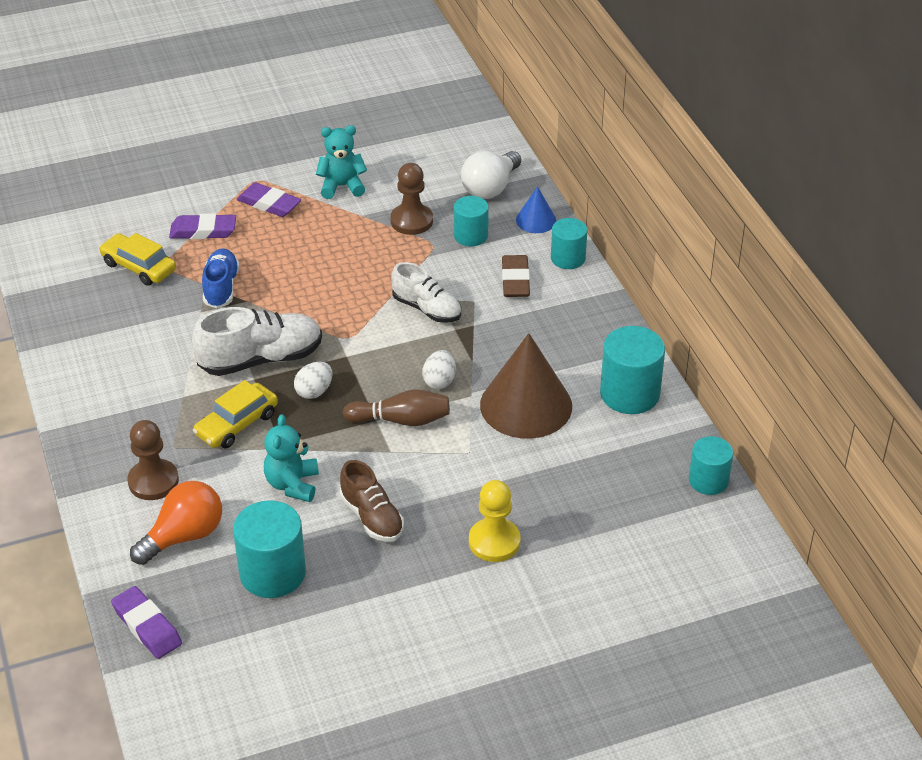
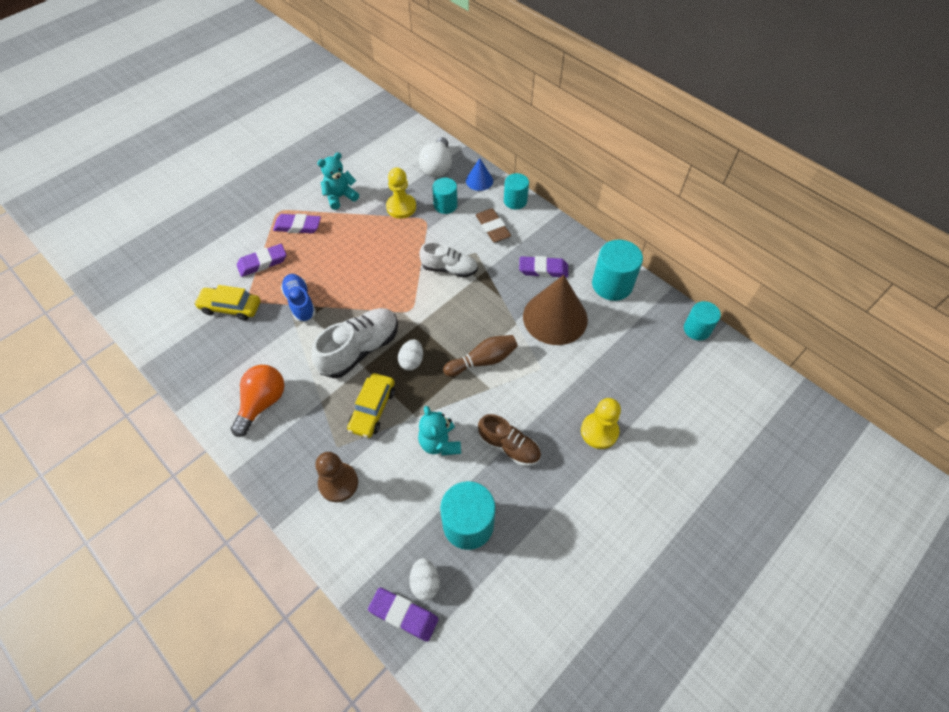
camera: 25 degrees left, 15 degrees up
orange light bulb [130,481,222,565] -> orange light bulb moved to [231,365,285,437]
brown pawn [390,163,433,235] -> yellow pawn [386,168,416,219]
white egg [422,350,456,389] -> white egg moved to [409,558,440,601]
none -> purple eraser [519,256,568,278]

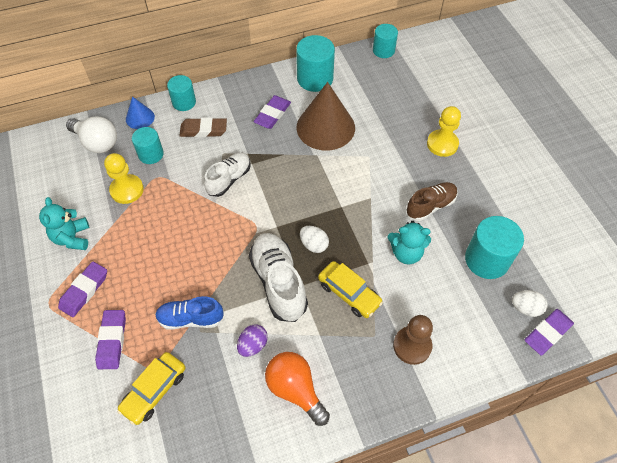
camera: 65 degrees left, 0 degrees up
brown bowling pin [443,335,518,377] -> none
none -> purple egg [237,325,268,357]

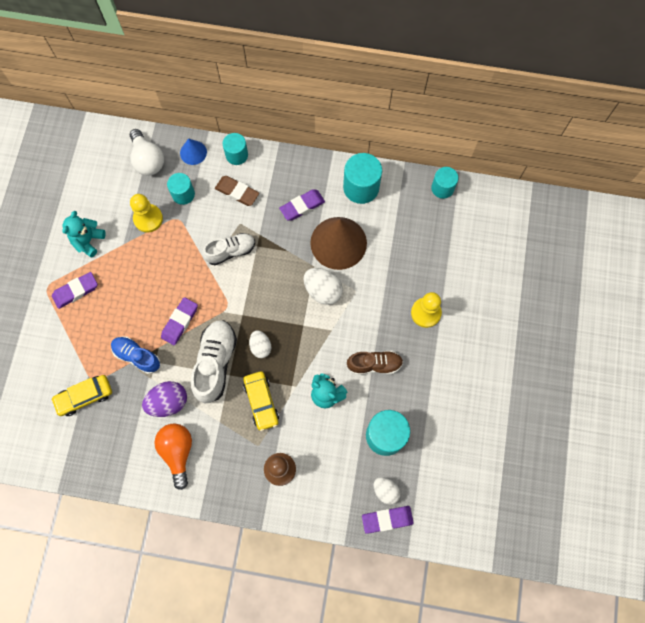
camera: 30 degrees right, 15 degrees up
purple eraser [95,310,126,369] -> purple eraser moved to [161,297,198,345]
purple egg [237,325,268,357] -> purple egg [142,381,187,417], size x1.54
none -> white egg [304,268,343,305]

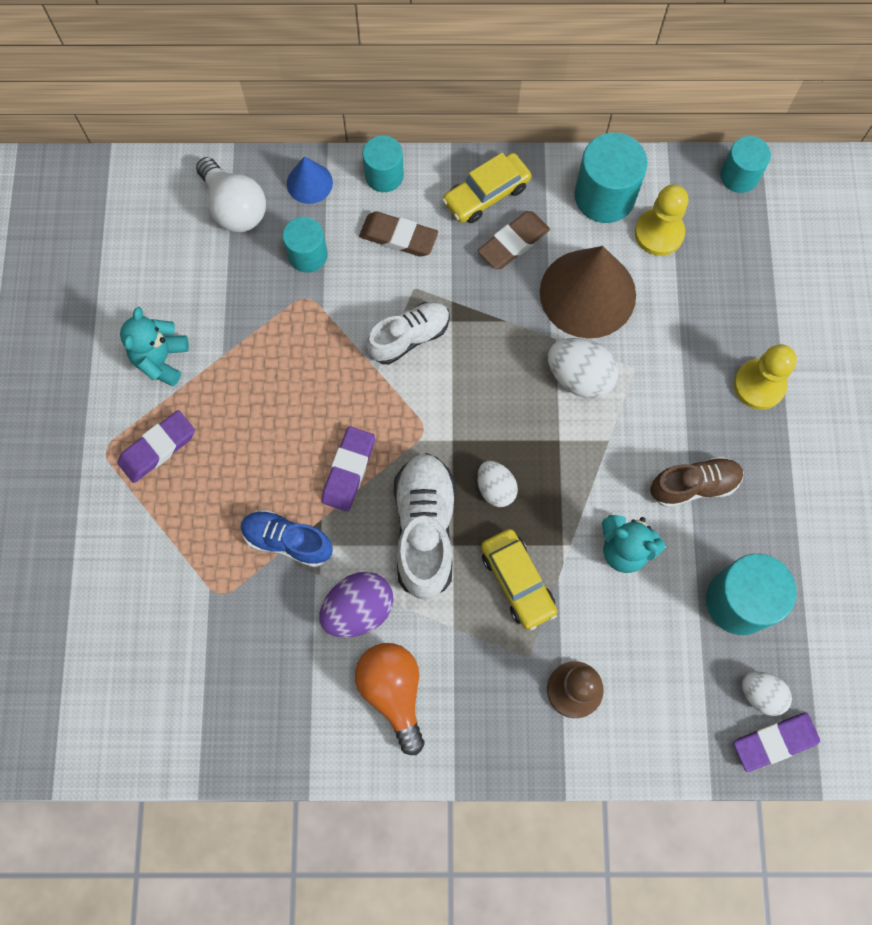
camera: 10 degrees left, 0 degrees up
yellow car [51,375,112,416] -> yellow car moved to [442,153,531,223]
yellow pawn [130,194,163,233] -> yellow pawn moved to [635,185,688,256]
purple eraser [279,189,325,221] -> brown eraser [478,211,550,269]

